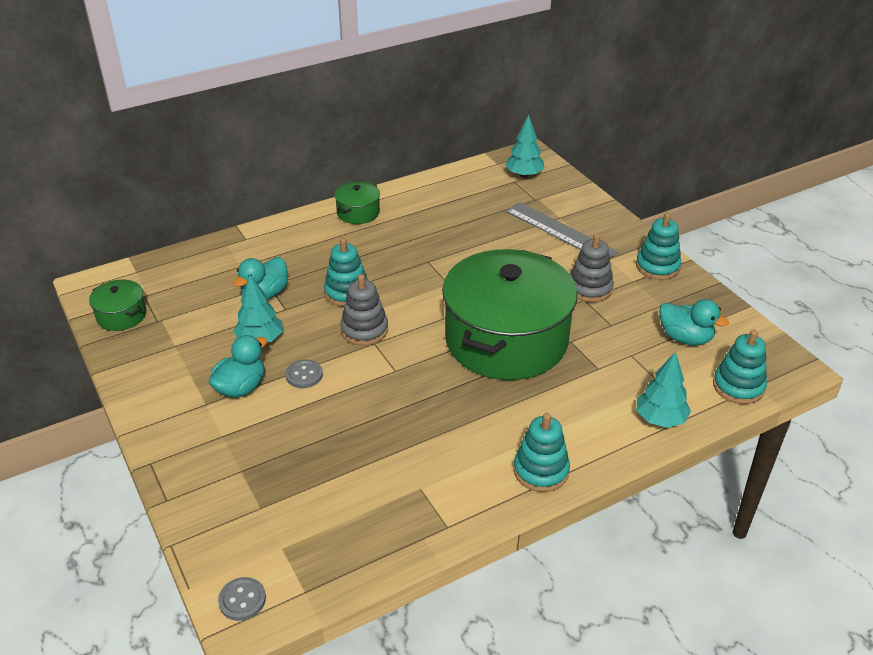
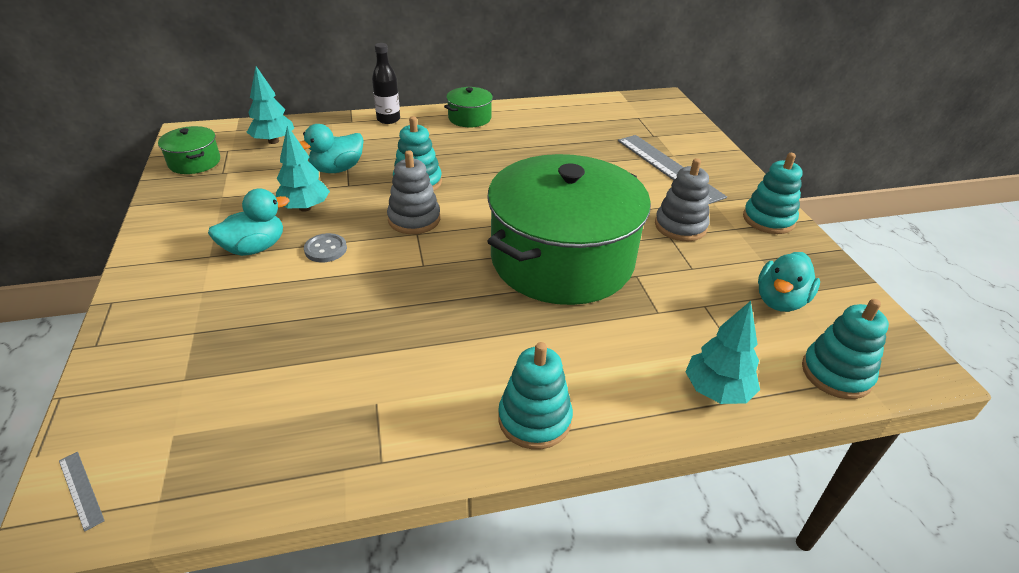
camera: 15 degrees right, 0 degrees up
grey button [218,577,266,621] -> grey ruler [59,452,105,532]
turquoise tree [505,115,545,178] -> turquoise tree moved to [247,66,294,144]
turquoise duck [659,299,729,345] -> turquoise duck turned 75 degrees clockwise [758,252,820,312]
none -> black bottle [372,43,400,124]

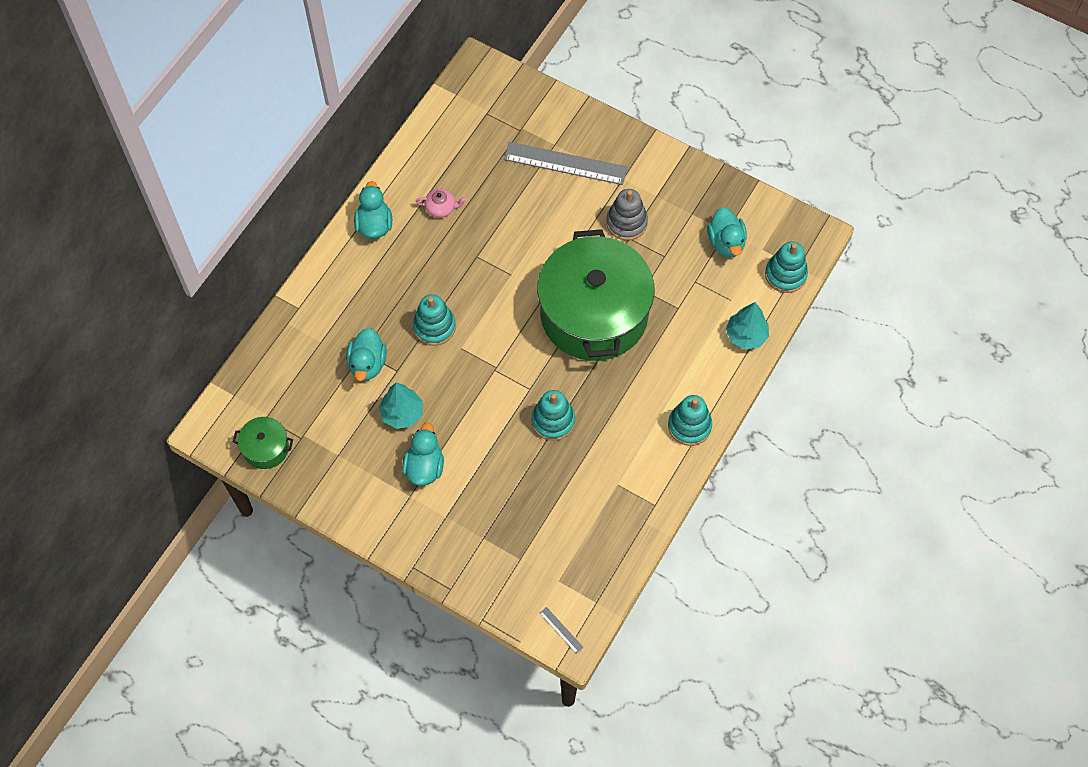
camera: 45 degrees left, 25 degrees up
grey ruler [59,452,105,532] -> grey ruler turned 45 degrees clockwise [539,607,584,654]
turquoise tree [247,66,294,144] -> none
grey button [304,233,347,262] -> none
black bottle [372,43,400,124] -> none
grey stacking toy [387,150,440,234] -> none
green pot [444,87,494,127] -> turquoise duck [354,181,392,239]
turquoise stacking toy [743,153,803,234] -> turquoise stacking toy moved to [532,390,575,441]
none -> pink teapot [416,189,467,218]

